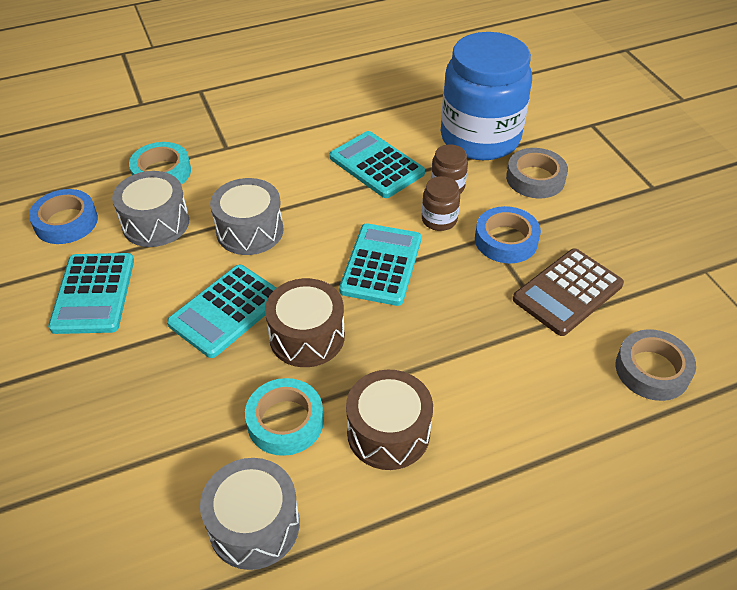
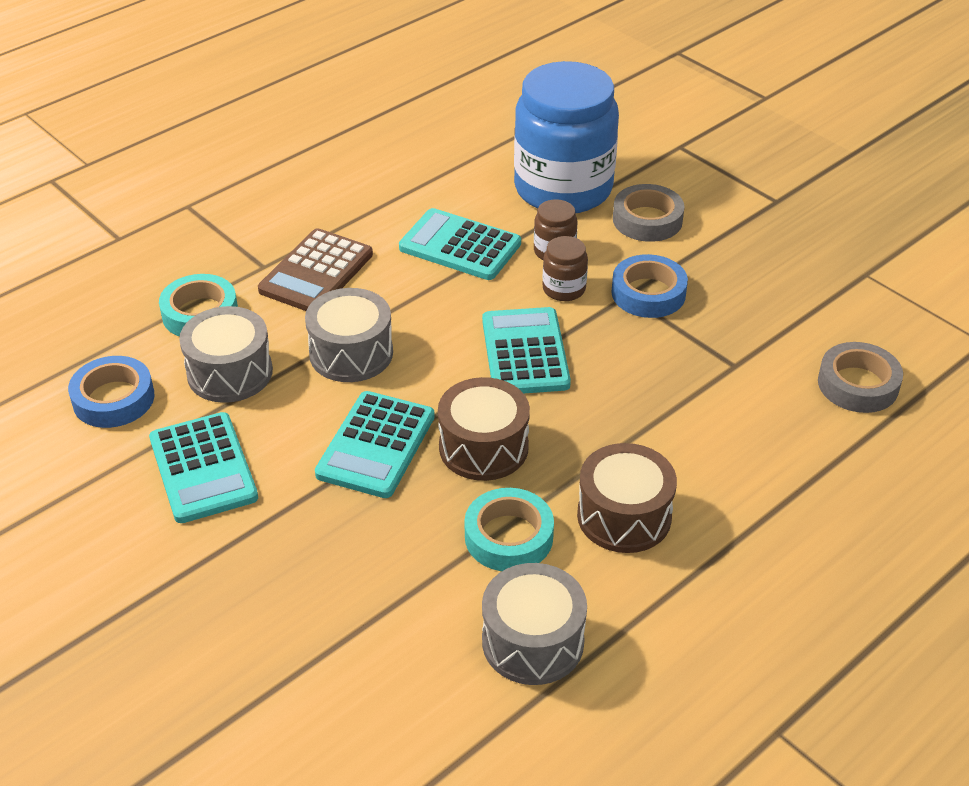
camera: 20 degrees left, 5 degrees down
brown calculator [513,248,624,336] -> brown calculator moved to [258,228,373,311]

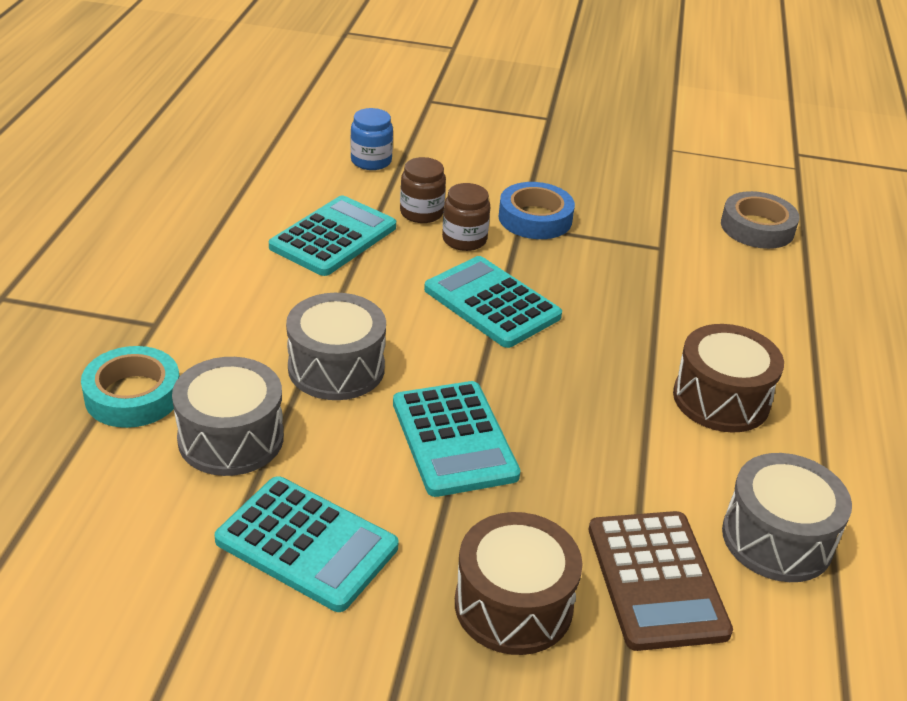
camera: 40 degrees left, 5 degrees down
blue tape [68,356,154,428] -> none
brown calculator [258,228,373,311] -> brown calculator moved to [589,511,733,651]
turquoise calculator [399,208,521,280] -> turquoise calculator turned 135 degrees clockwise [269,195,396,276]
brown drum [438,377,530,481] -> brown drum moved to [455,512,583,655]
turquoise tape [464,488,554,571] -> none
blue jar [514,61,619,213] -> blue jar [350,108,393,170], size x0.40
grey tape [613,184,685,242] -> none

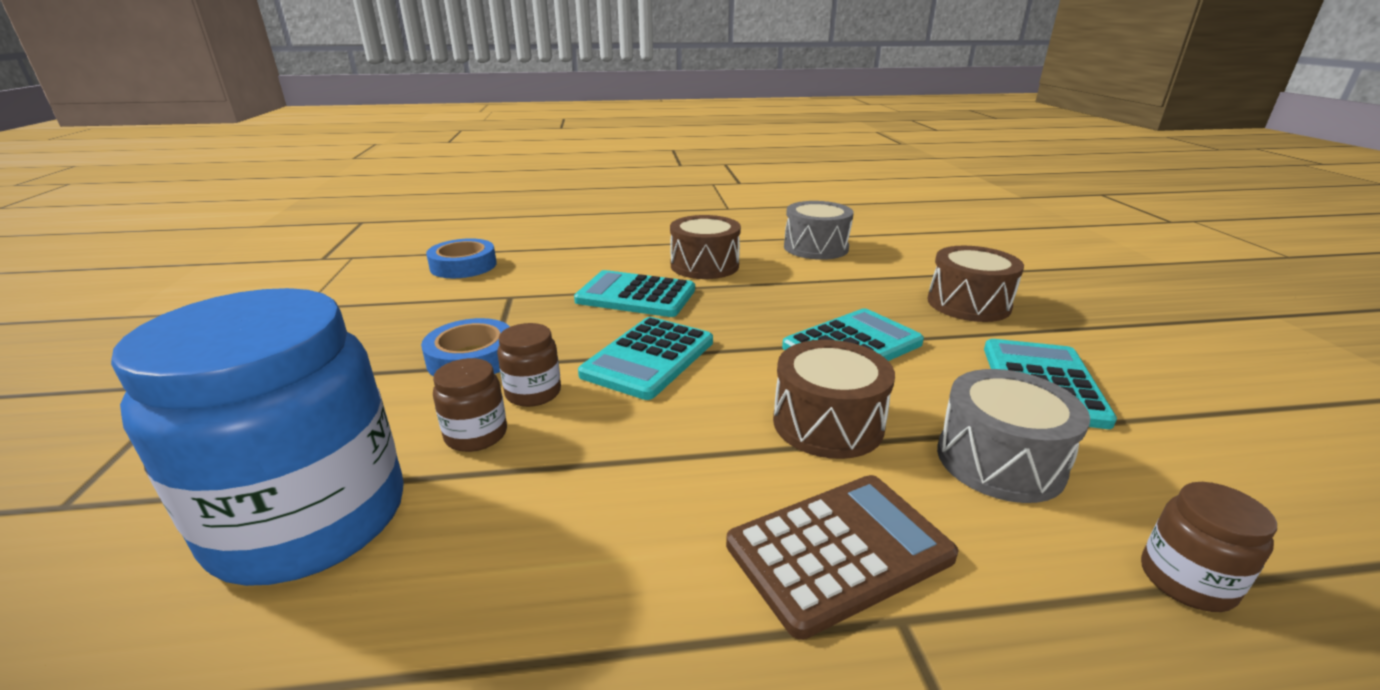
camera: 105 degrees left, 10 degrees down
turquoise tape [81,346,180,428] -> none
turquoise calculator [269,195,396,276] -> turquoise calculator moved to [574,270,695,317]
grey drum [286,293,386,400] -> brown drum [773,340,895,459]
blue jar [350,108,393,170] -> blue jar [111,288,404,586], size x2.47
brown calculator [589,511,733,651] -> brown calculator moved to [726,475,959,640]
grey tape [721,191,799,249] -> blue tape [426,238,497,278]
none -> brown jar [1141,482,1277,612]

